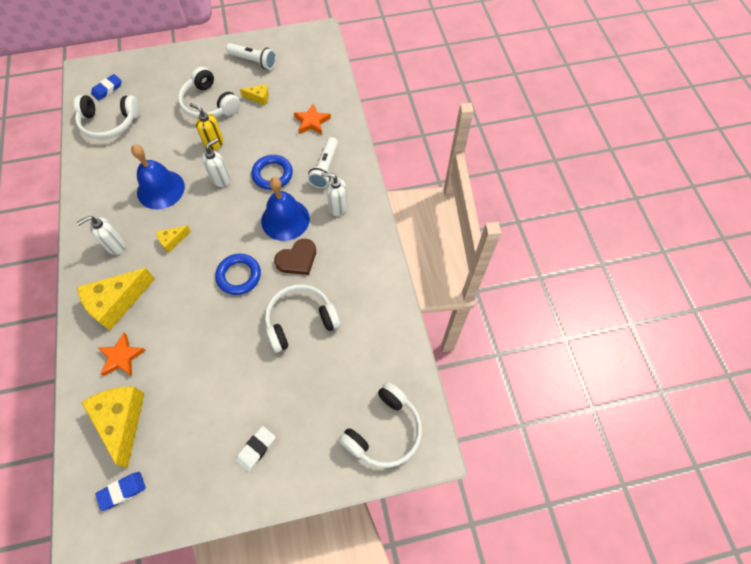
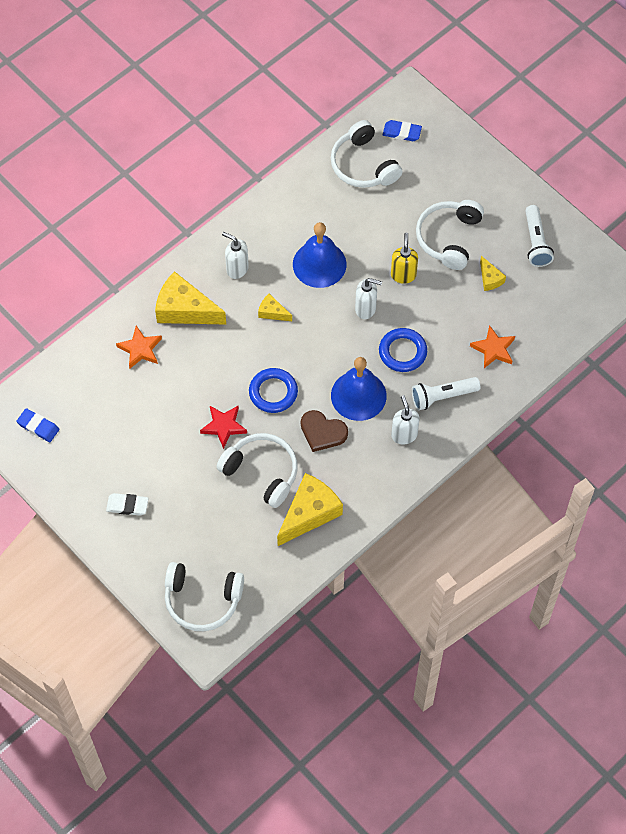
camera: 60 degrees right, 0 degrees up
yellow cheese [81,386,145,468] -> yellow cheese moved to [277,473,343,546]
none -> red star [200,405,247,449]

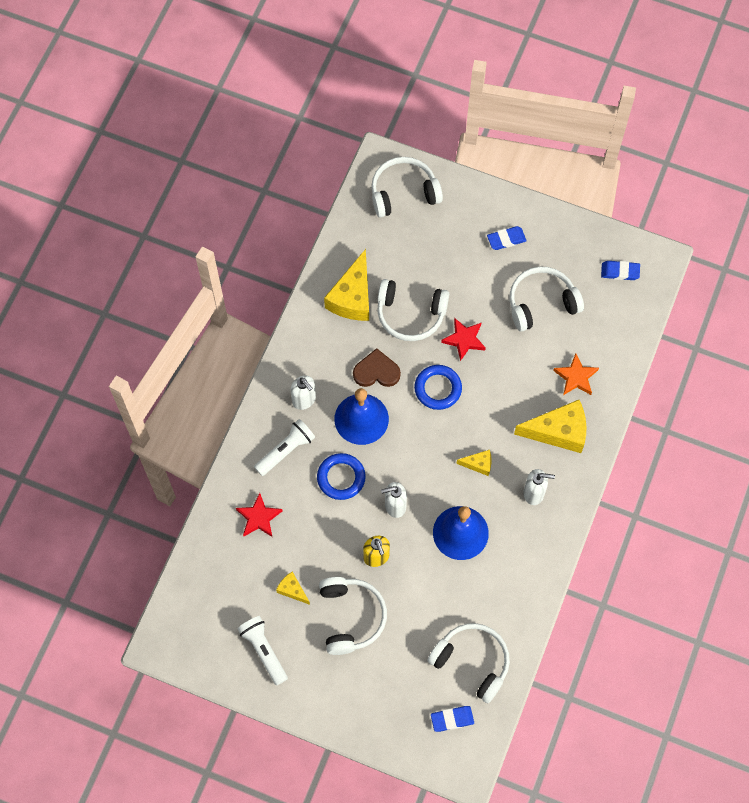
camera: 155 degrees right, 5 degrees up
white eraser [106,493,149,516] -> blue eraser [487,226,526,250]
orange star [470,325,515,368] -> red star [236,493,282,537]
none -> white headphones [510,266,584,332]

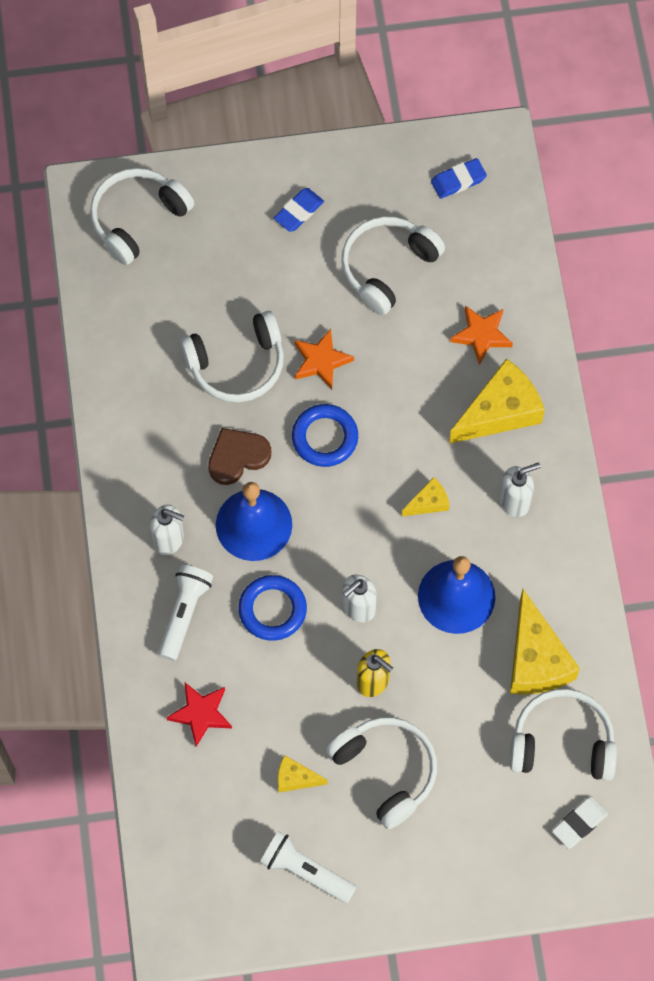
camera: 30 degrees left, 0 degrees up
yellow cheese [324,249,369,321] -> yellow cheese moved to [510,589,580,695]
blue eraser [431,706,474,732] -> white eraser [552,796,608,849]
red star [441,318,486,361] -> orange star [294,329,354,389]

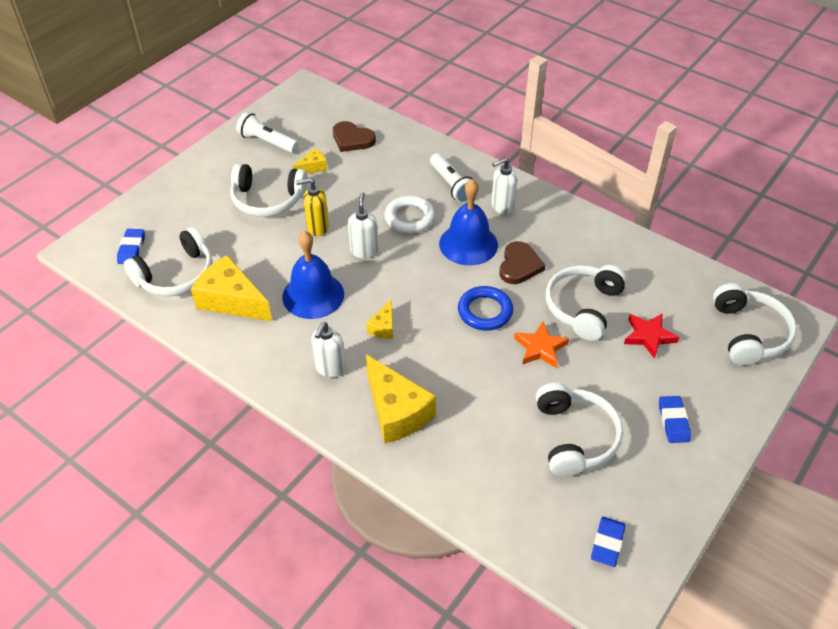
camera: 135 degrees right, 20 degrees down
red star [166,683,232,747] -> red star moved to [624,313,679,359]
blue ring [238,575,307,641] -> white ring [384,196,435,233]
white flashlight [260,831,357,903] -> white flashlight turned 135 degrees counterclockwise [236,112,299,153]
yellow cheese [449,358,545,444] -> yellow cheese turned 45 degrees counterclockwise [366,354,436,443]
orange star [450,306,513,365] -> none
white eraser [552,796,608,849] -> blue eraser [117,229,145,264]
none -> brown heart [333,121,376,152]

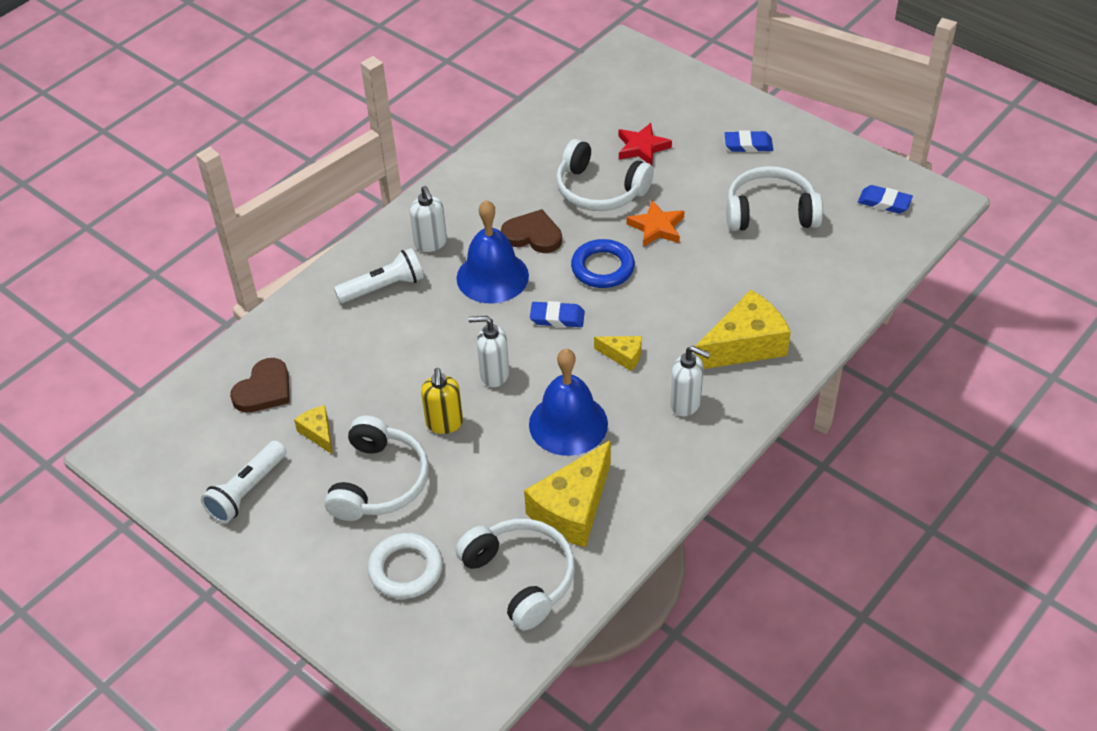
camera: 85 degrees left, 0 degrees up
blue eraser [117,229,145,264] -> blue eraser moved to [530,301,585,327]
white ring [384,196,435,233] -> white ring moved to [368,533,443,599]
white headphones [713,283,797,366] -> none

